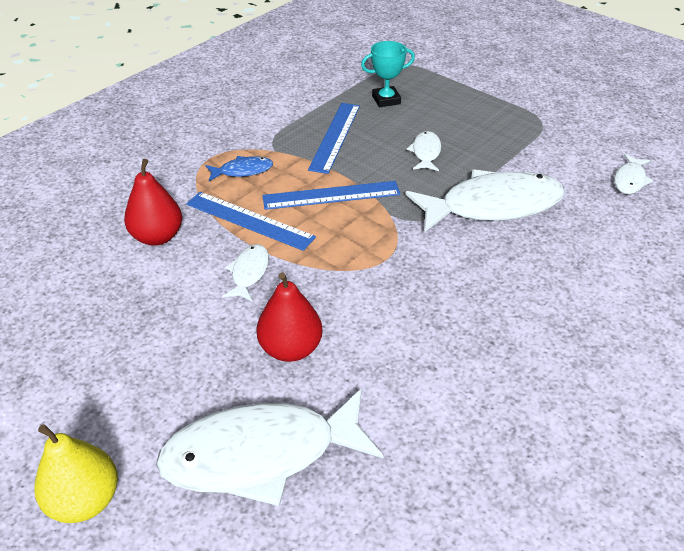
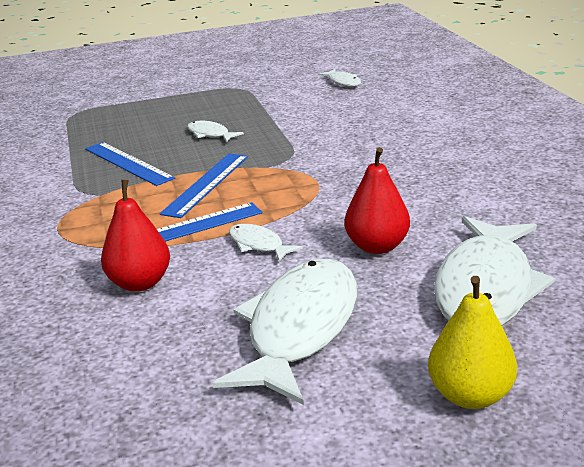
camera: 55 degrees left, 15 degrees down
blue fish [205,156,273,181] -> none
turquoise trophy [361,41,415,107] -> none
white fish [405,169,565,233] -> white fish moved to [213,259,357,405]

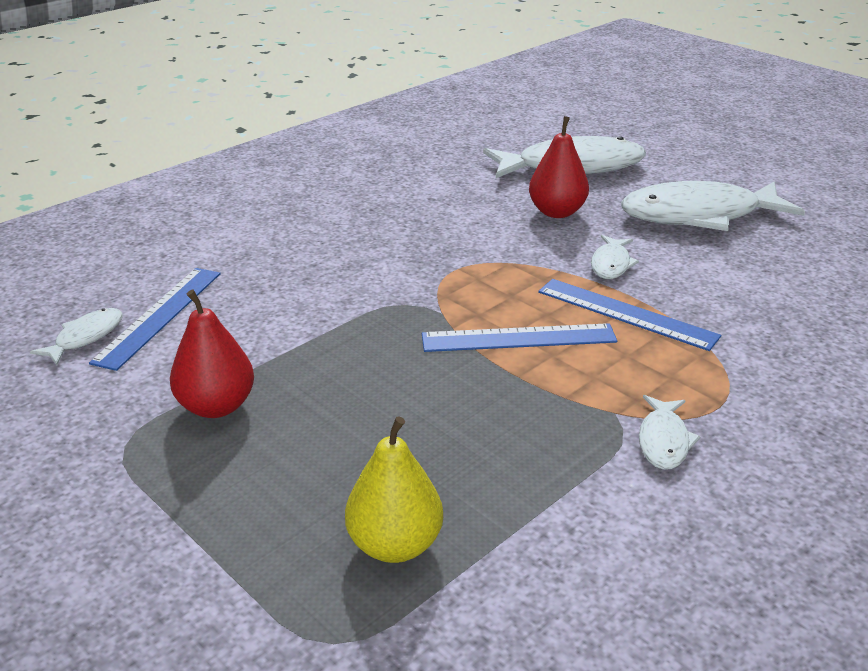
camera: 120 degrees left, 5 degrees up
blue ruler [85,142,175,186] -> blue ruler moved to [89,268,220,371]
red pear [101,180,170,292] -> red pear moved to [170,290,254,418]
white fish [187,121,244,142] -> white fish moved to [639,395,701,470]
yellow pear [428,276,517,409] -> yellow pear moved to [345,416,443,563]

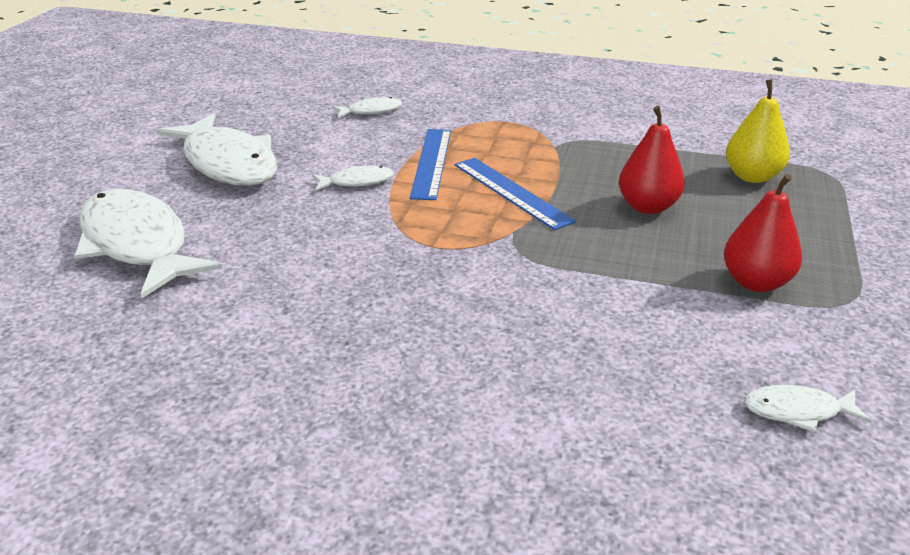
camera: 120 degrees left, 0 degrees up
blue ruler [89,268,220,371] -> none
red pear [529,116,589,218] -> red pear moved to [619,106,685,214]
white fish [639,395,701,470] -> white fish moved to [332,97,402,118]

